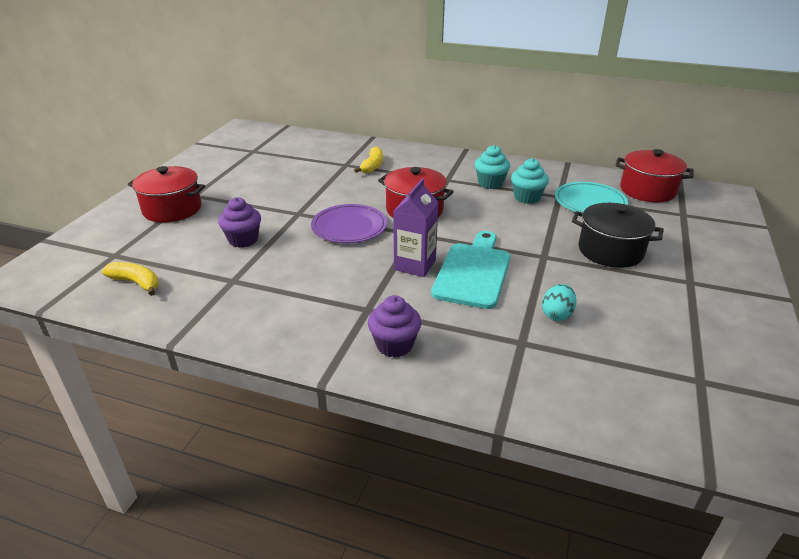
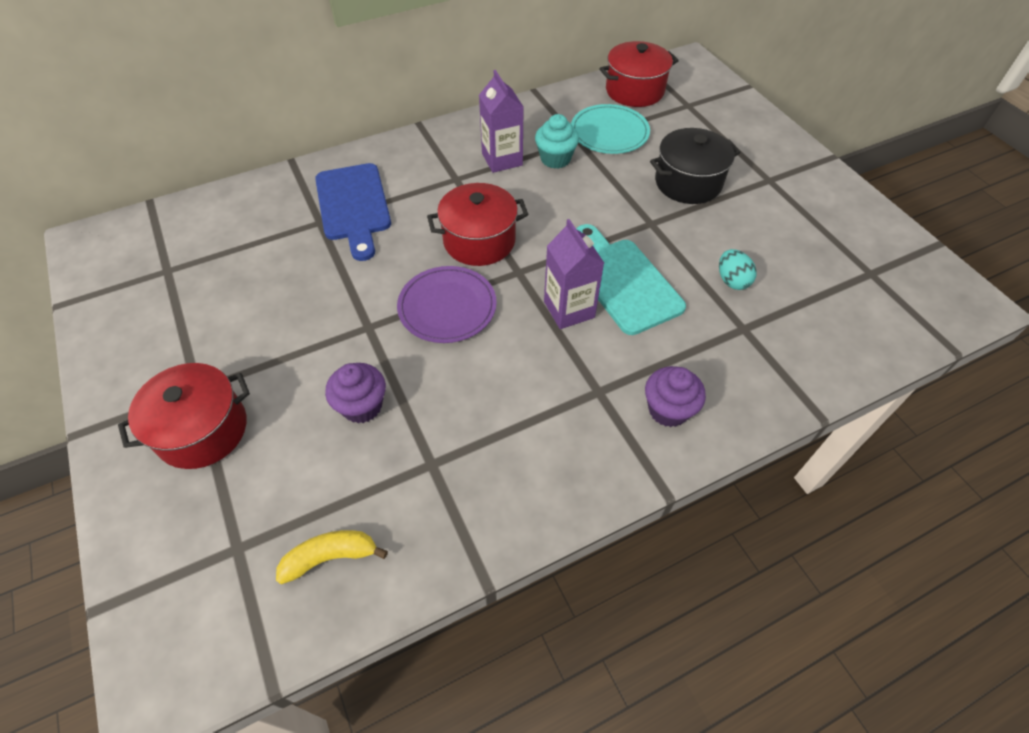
camera: 45 degrees left, 20 degrees up
yellow banana [354,147,383,173] -> blue cutting board [315,163,391,261]
turquoise cupcake [475,145,510,189] -> purple carton [479,70,524,173]

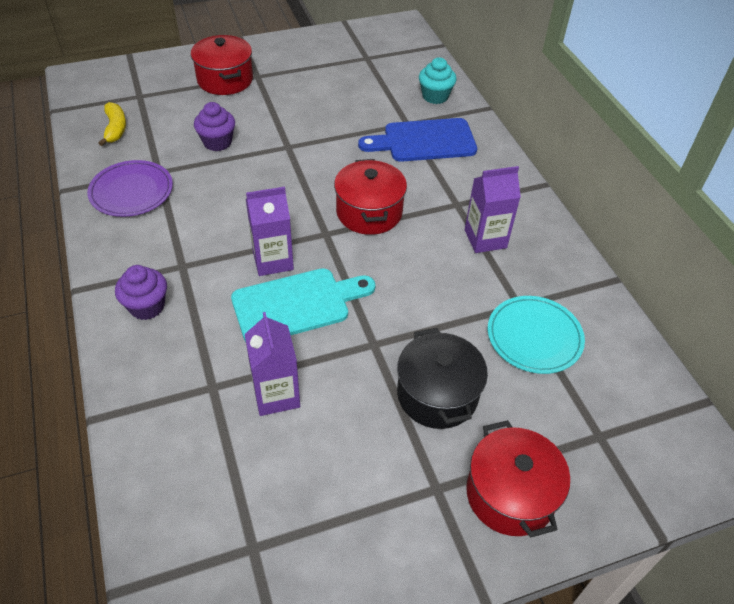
camera: 95 degrees right, 5 degrees down
purple plate [397,266,497,343] -> purple plate moved to [87,160,173,217]
turquoise cupcake [535,114,579,169] -> turquoise cupcake moved to [419,57,456,104]
red pot [600,41,679,107] -> red pot moved to [466,420,570,538]
turquoise egg [719,249,757,290] -> purple carton [245,312,300,416]

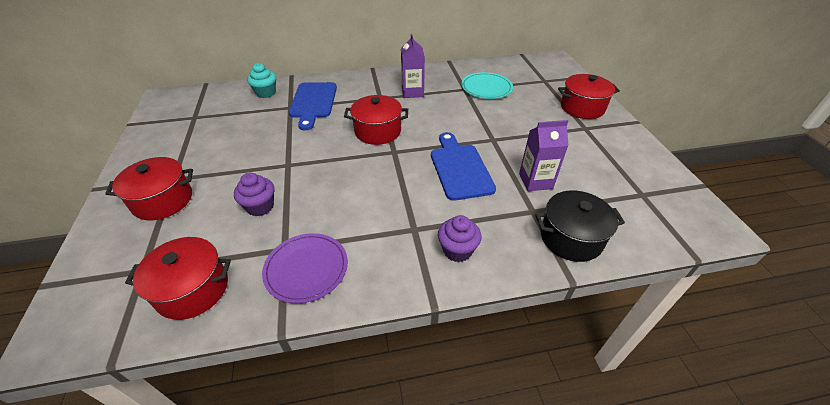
camera: 80 degrees left, 5 degrees down
yellow banana [98,102,126,146] -> red pot [125,237,231,320]
turquoise cutting board [231,268,375,342] -> blue cutting board [431,132,496,201]
purple carton [246,187,294,276] -> none
black pot [397,328,488,429] -> black pot moved to [535,191,625,262]

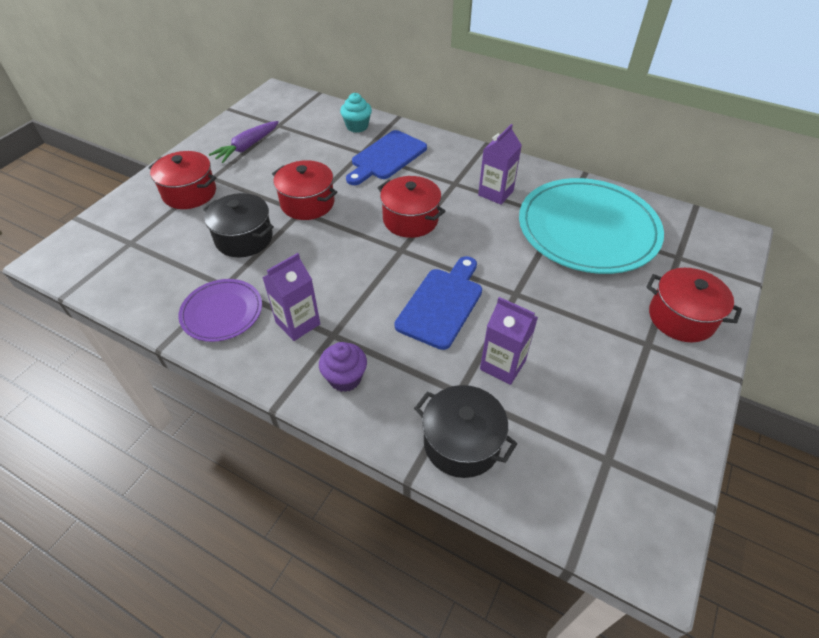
camera: 40 degrees right, 5 degrees up
red pot [125,237,231,320] -> red pot moved to [272,160,337,220]
purple cupcake [234,172,274,216] -> black pot [203,193,274,257]
turquoise plate [461,72,513,99] -> turquoise plate [519,178,664,274], size x1.96
none -> purple carrot [209,121,279,163]
none -> purple carton [262,253,320,341]

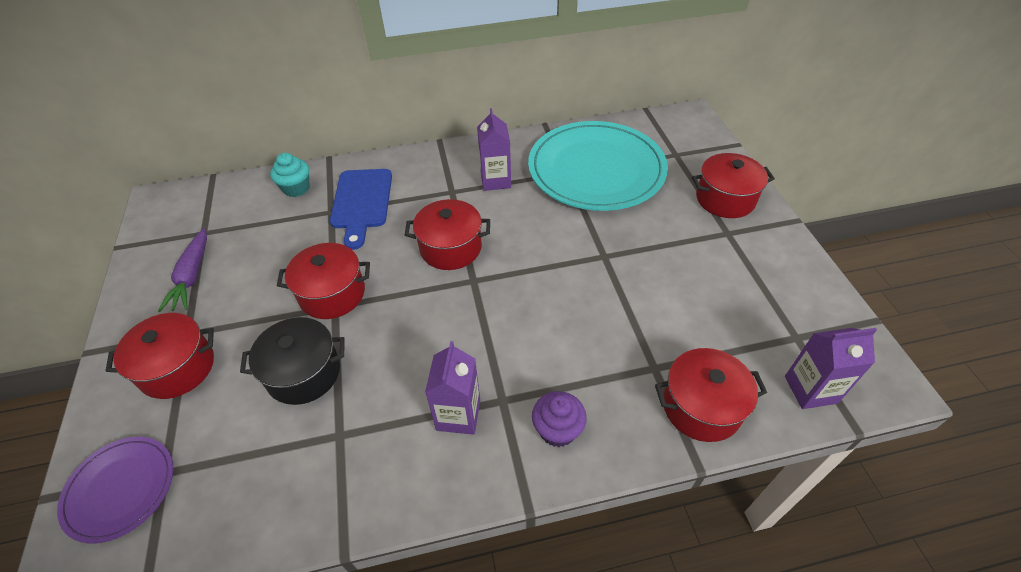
camera: 40 degrees left, 0 degrees up
purple plate [178,279,262,342] -> purple plate moved to [57,437,173,543]
blue cutting board [395,256,482,350] -> none
black pot [414,385,517,478] -> red pot [655,348,767,442]
purple carton [480,297,538,385] -> purple carton moved to [785,328,877,409]

